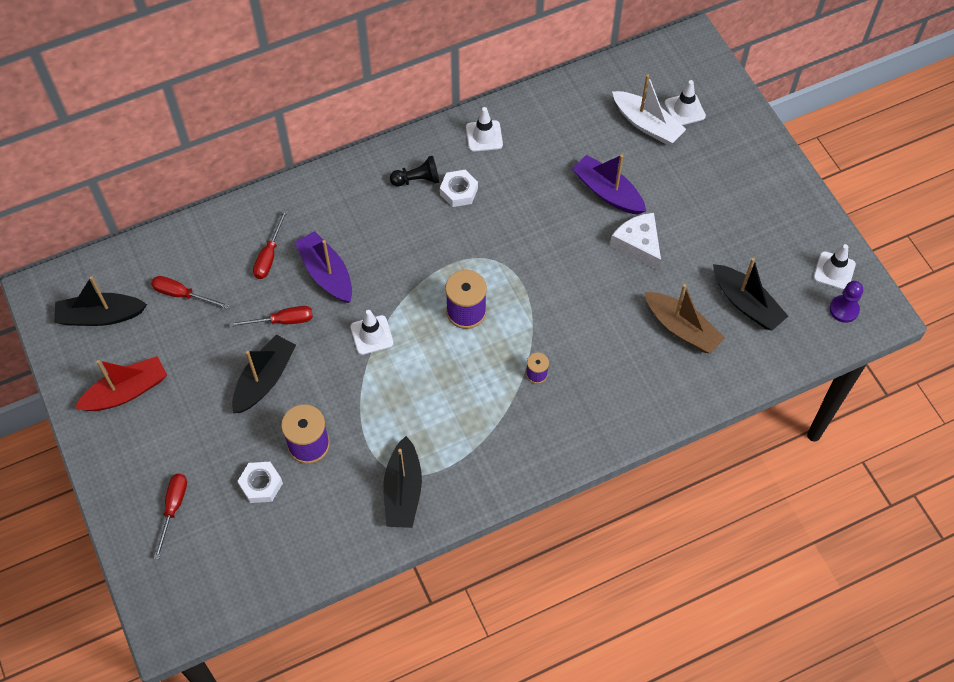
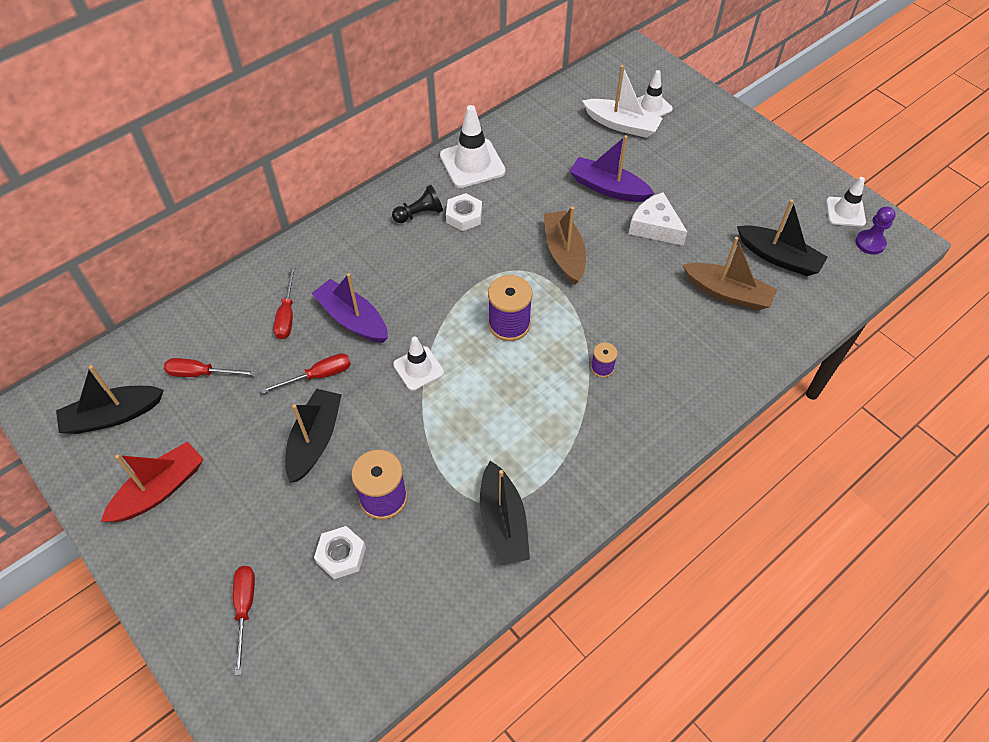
camera: 15 degrees left, 5 degrees down
white traffic cone [466,107,503,152] -> white traffic cone [440,105,506,188], size x1.58
none -> brown boat [544,207,586,284]

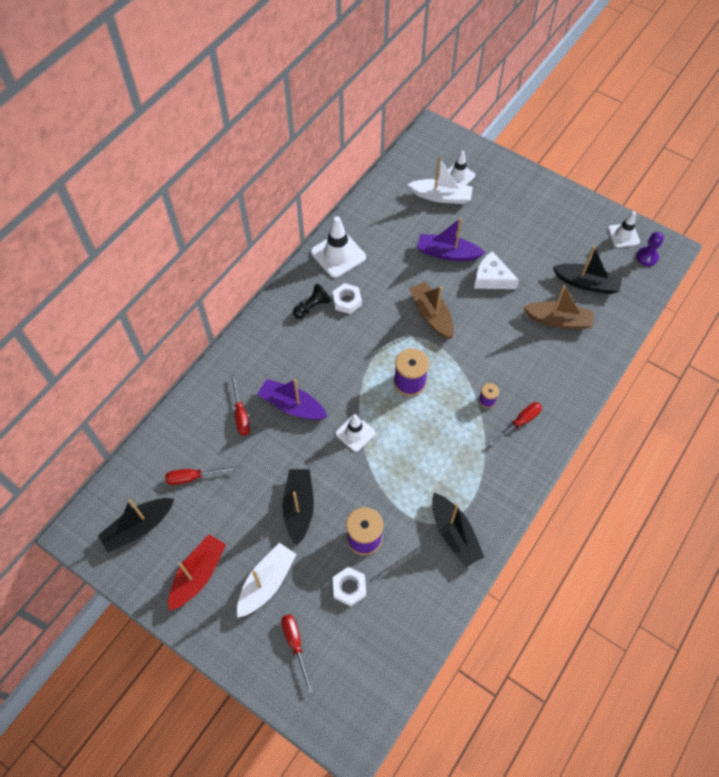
camera: 15 degrees left, 5 degrees up
red screwdriver [261,353,351,394] -> red screwdriver moved to [489,402,542,446]
none -> white boat [237,543,296,618]

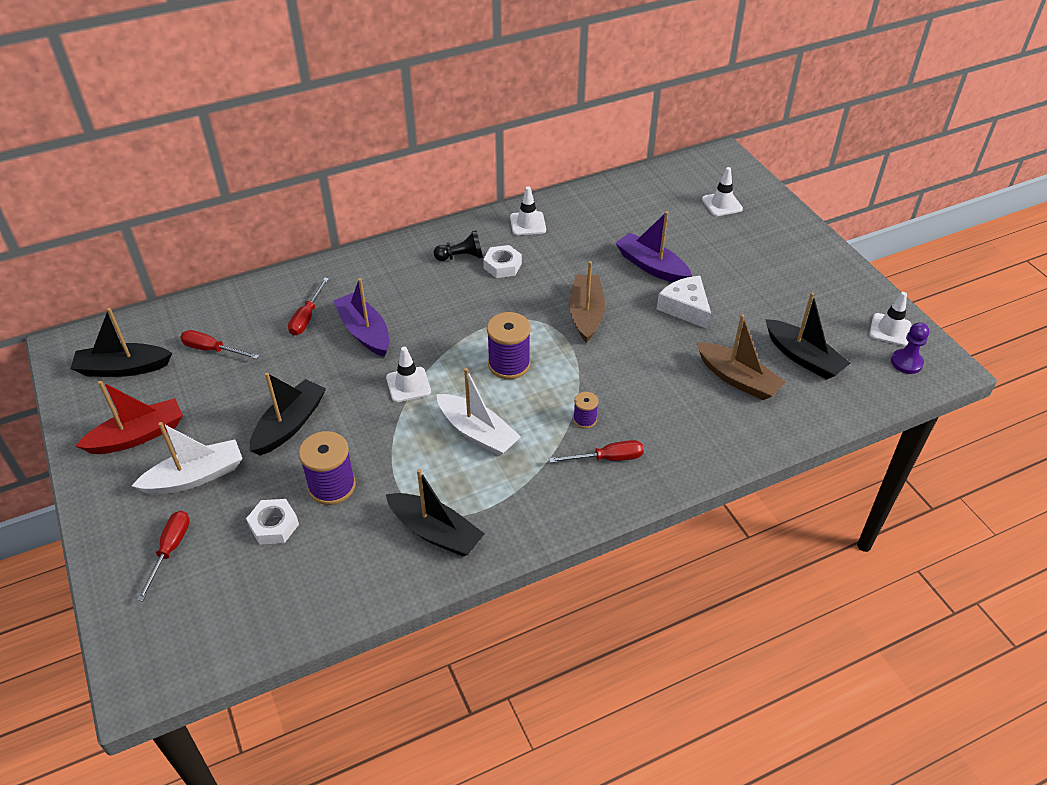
camera: 30 degrees right, 15 degrees down
white traffic cone [311,216,366,278] -> white traffic cone [510,186,546,235], size x0.63
white boat [408,157,473,204] -> white boat moved to [437,368,521,456]
black boat [432,493,484,567] -> black boat turned 60 degrees counterclockwise [386,469,485,556]

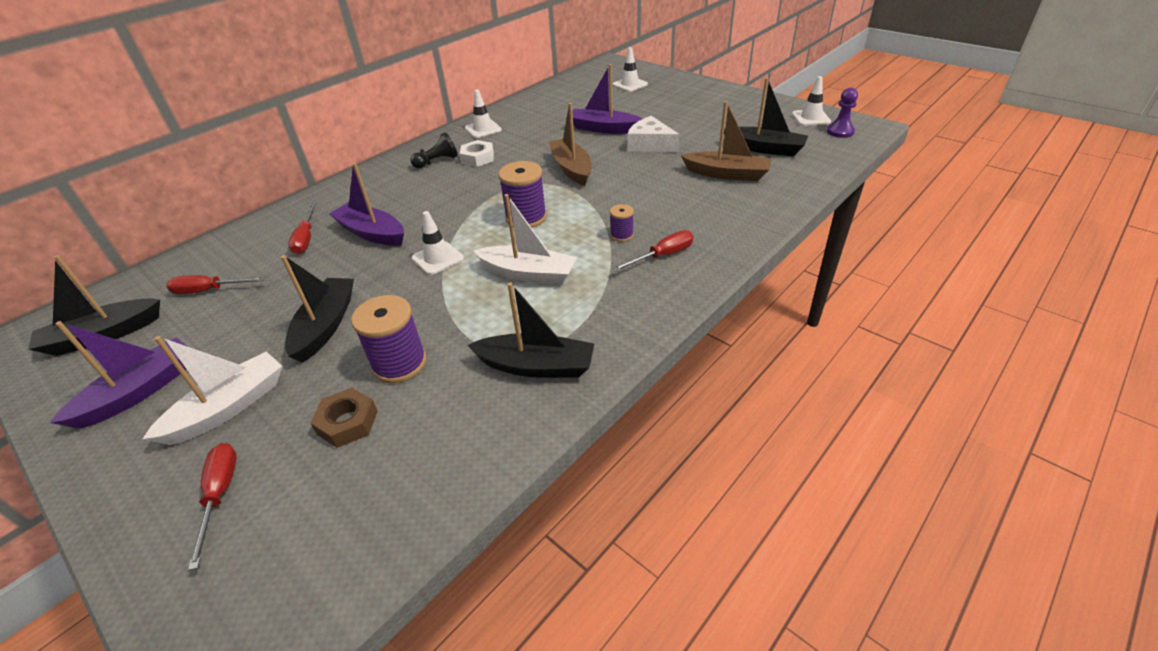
camera: 20 degrees left, 5 degrees down
red boat [75,381,183,454] -> purple boat [50,321,188,429]
white nut [246,499,299,545] -> brown nut [310,388,378,448]

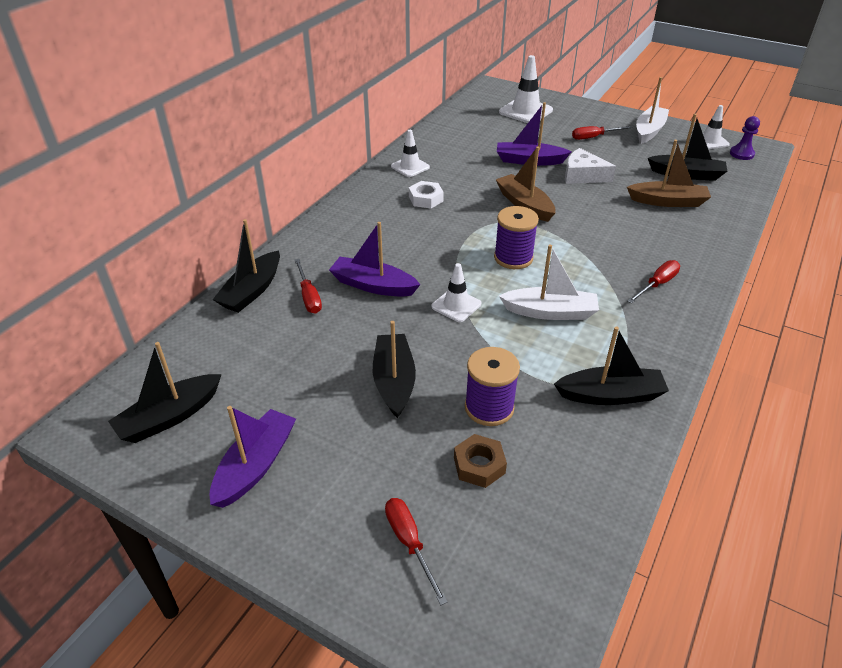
camera: 15 degrees left, 0 degrees up
white boat [143,336,282,445] -> white boat moved to [636,77,669,144]
red screwdriver [166,275,266,294] -> red screwdriver moved to [572,126,633,140]
black pawn [411,132,458,168] -> none
purple spool [610,204,634,242] -> none
white traffic cone [612,47,648,92] -> white traffic cone [499,55,553,123], size x1.58
none -> black boat [213,219,280,313]

